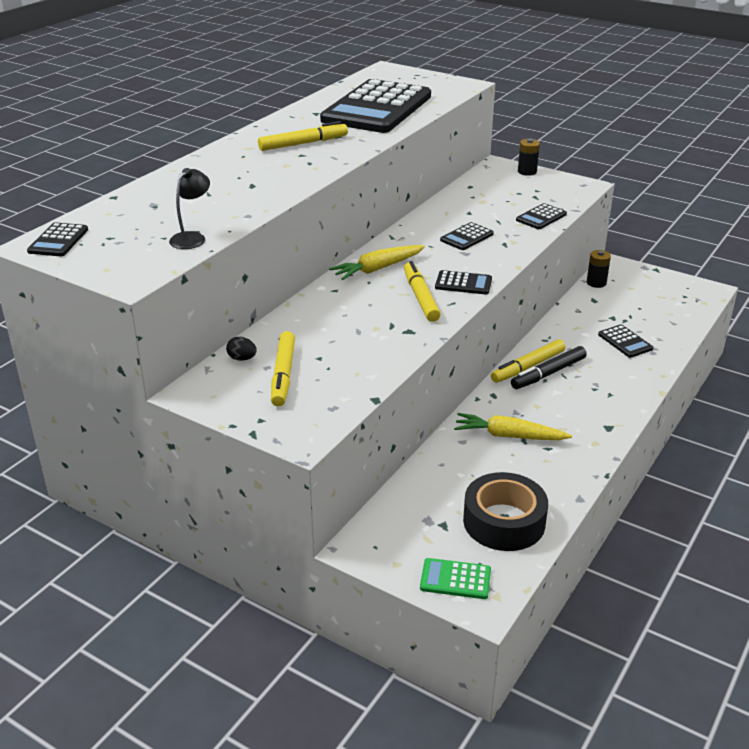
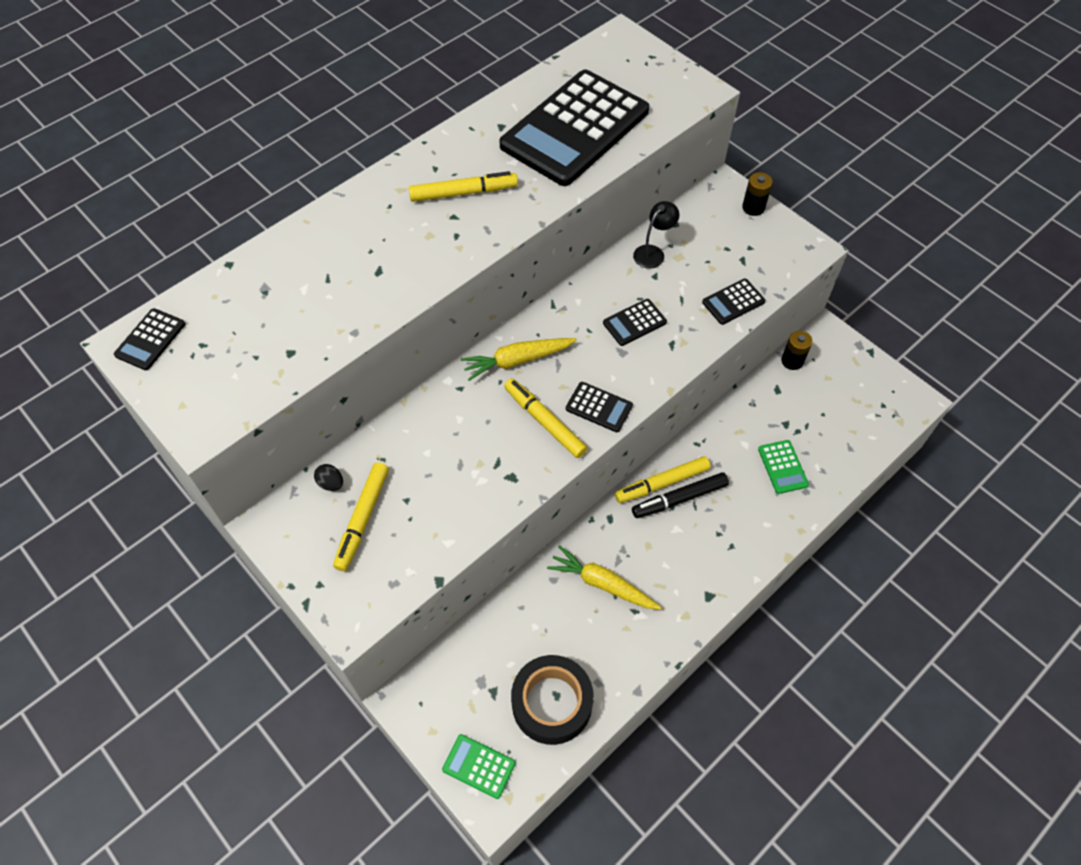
camera: 15 degrees right, 25 degrees up
black lamp [169,168,210,249] -> black lamp moved to [633,201,680,269]
yellow marker [404,261,441,322] -> yellow marker turned 45 degrees counterclockwise [504,378,587,458]
black calculator [598,324,653,358] -> green calculator [758,440,809,494]

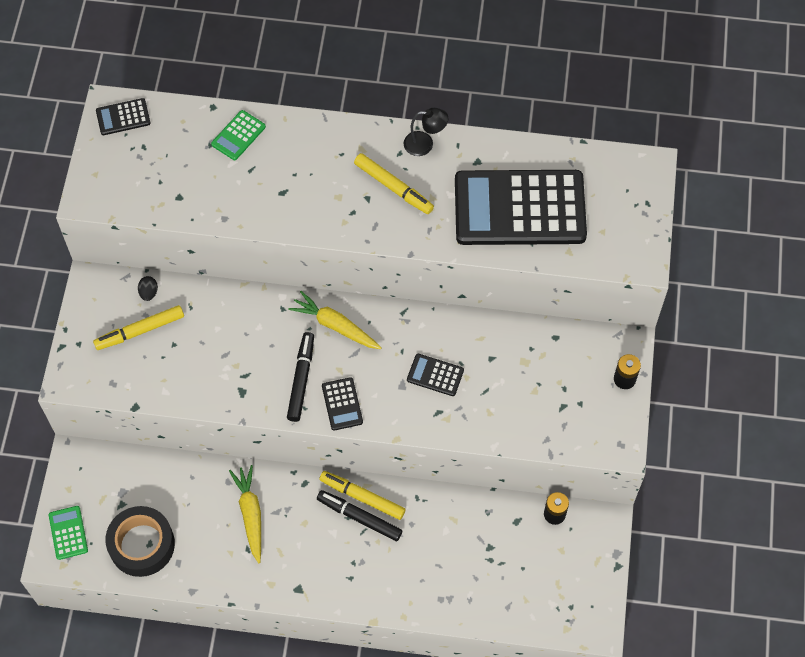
camera: 50 degrees right, 5 degrees up
yellow marker [504,378,587,458] -> black marker [287,332,314,422]
black lamp [633,201,680,269] -> black lamp moved to [404,108,448,156]
black calculator [702,279,766,325] -> none
green calculator [758,440,809,494] -> green calculator moved to [211,110,266,160]

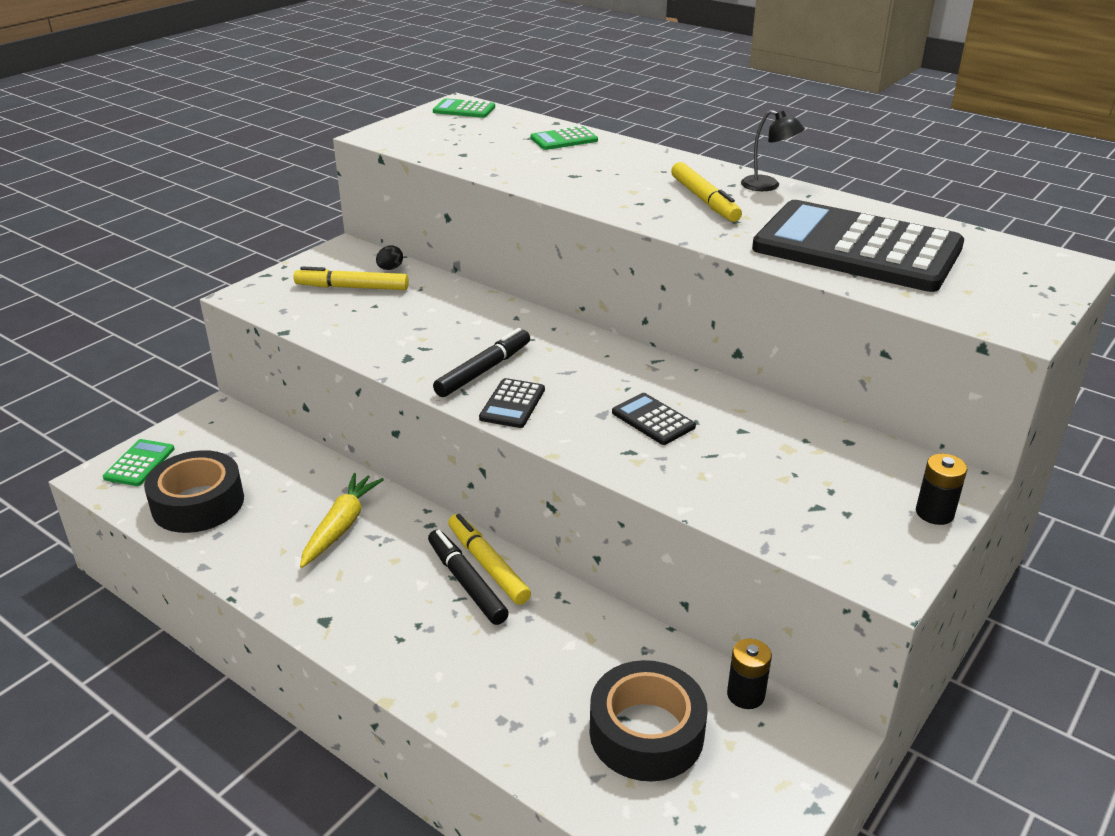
camera: 30 degrees right, 30 degrees down
black calculator [96,98,151,135] -> green calculator [433,98,495,118]
yellow carrot [288,291,382,349] -> none
none -> black tape [590,660,708,782]

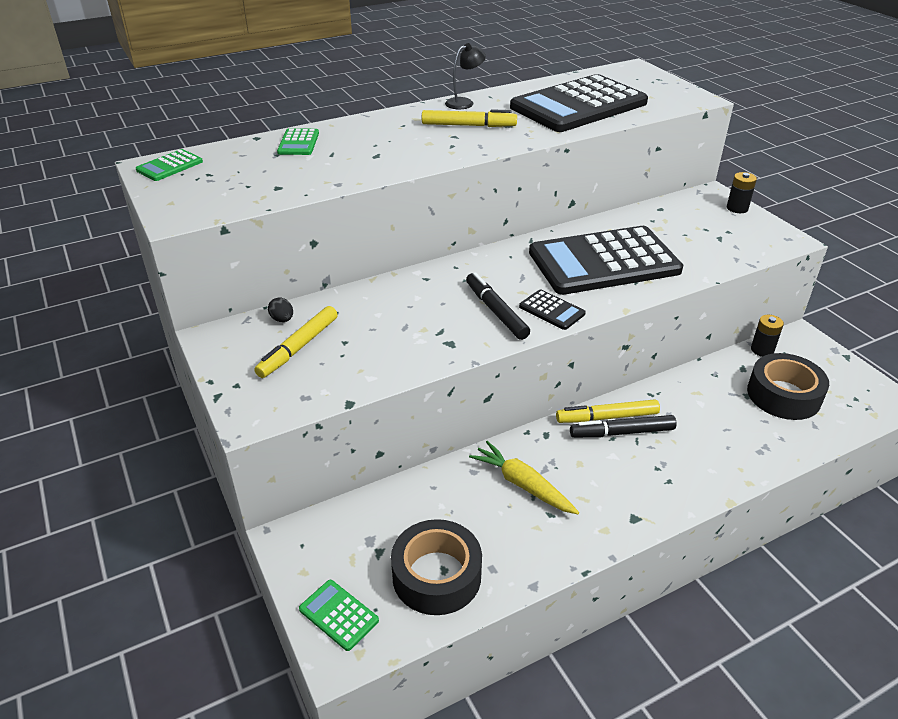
camera: 65 degrees left, 5 degrees up
black calculator [612,393,696,445] -> black calculator [529,226,683,295], size x2.50

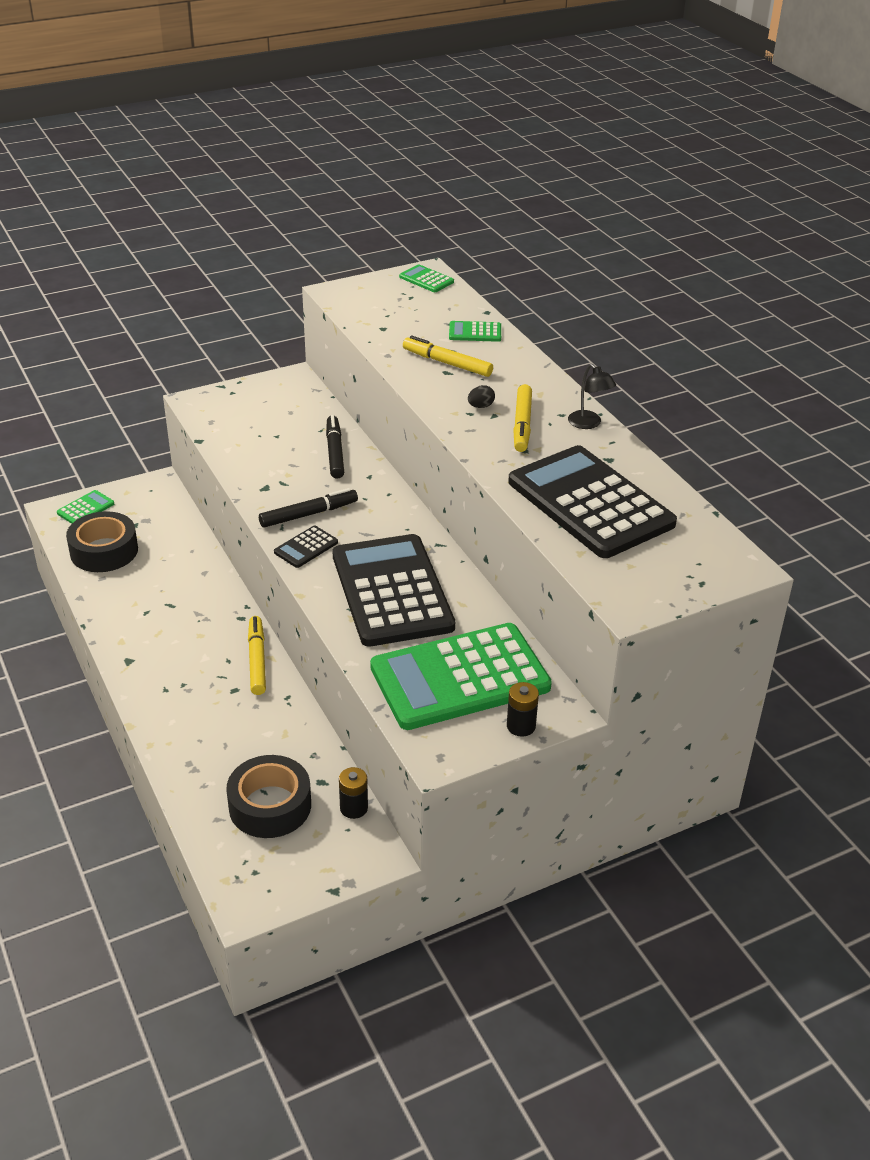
camera: 90 degrees right, 0 degrees up
yellow marker [254,306,338,378] -> yellow marker moved to [403,336,493,377]
black egg [268,297,293,322] -> black egg moved to [468,385,495,408]
yellow carrot [469,441,579,514] -> none
black marker [570,415,677,438] -> black marker moved to [326,415,344,479]
none -> green calculator [370,623,552,730]

